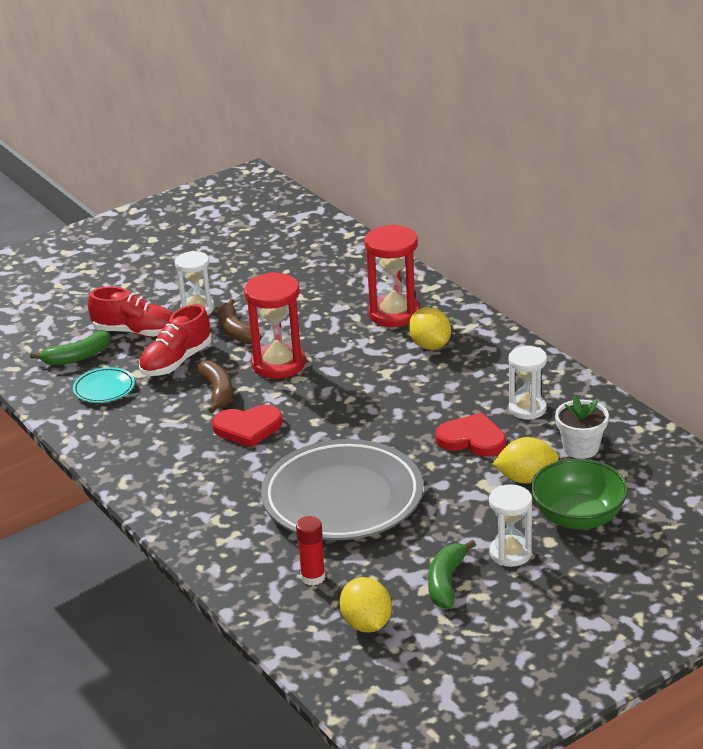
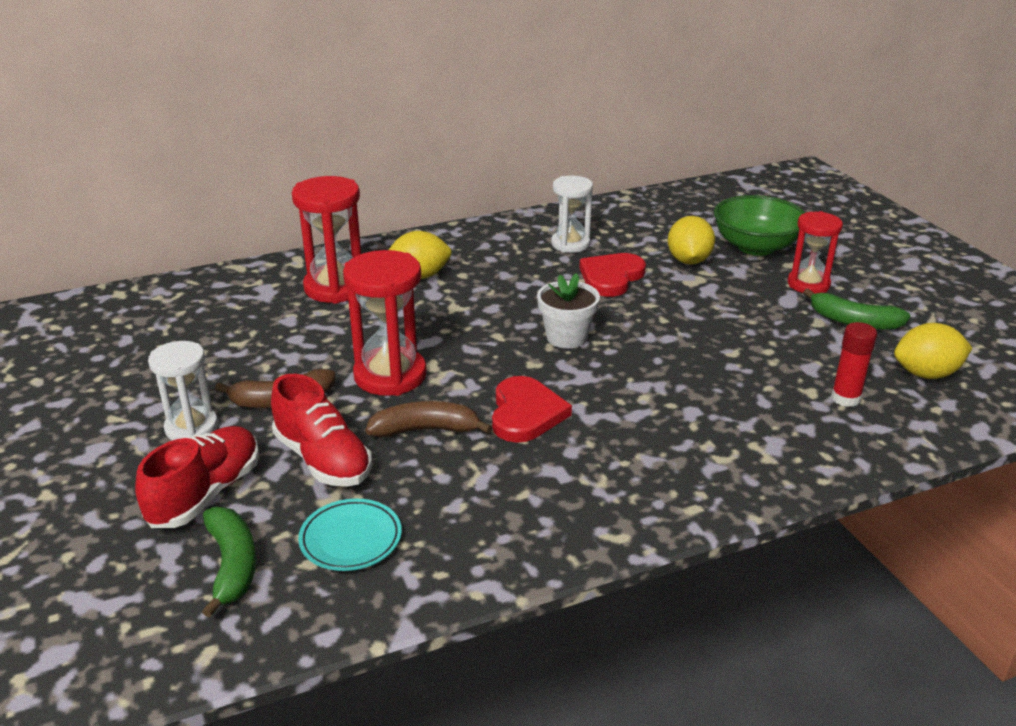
camera: 80 degrees left, 0 degrees up
grey plate [261,439,423,540] -> none
white hourglass [489,484,532,567] -> red hourglass [788,211,843,294]
white flower pot [555,395,609,459] -> white flower pot moved to [537,273,600,348]

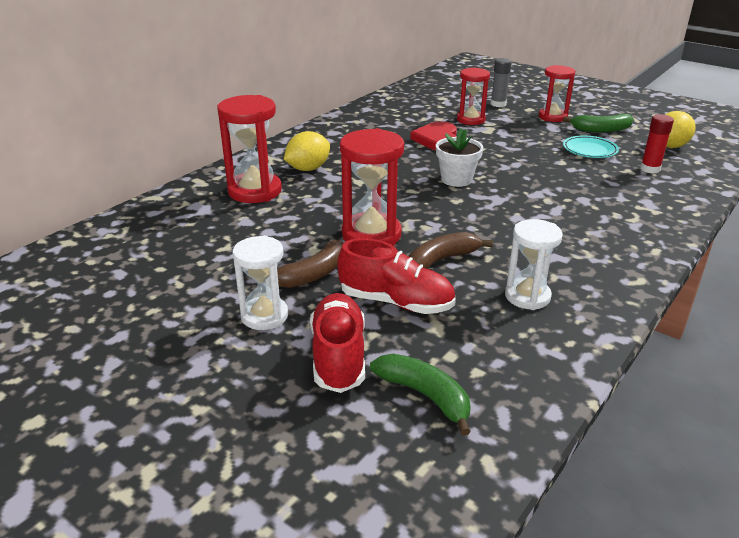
camera: 30 degrees left, 0 degrees up
turquoise plate [298,499,402,571] -> turquoise plate moved to [563,136,619,158]
red heart [492,376,572,443] -> none
white hourglass [551,176,593,253] -> white hourglass moved to [505,219,563,310]
yellow lemon [668,216,715,265] -> red hourglass [457,67,490,125]
green bowl [714,195,805,256] -> grey glue stick [491,58,512,107]

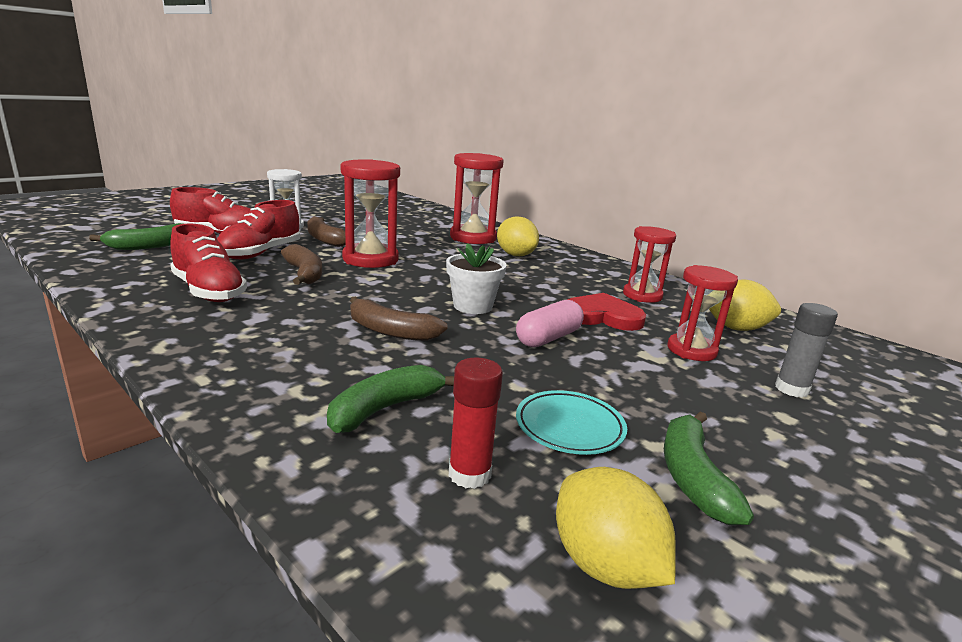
camera: 95 degrees right, 10 degrees down
white hourglass [505,219,563,310] -> red shoe [170,223,247,302]
red hourglass [539,65,575,122] -> red hourglass moved to [623,226,676,303]
none -> green banana [327,365,454,433]
none -> brown banana [350,297,448,341]
none -> pink capsule [516,300,584,347]
none -> yellow lemon [709,279,781,331]

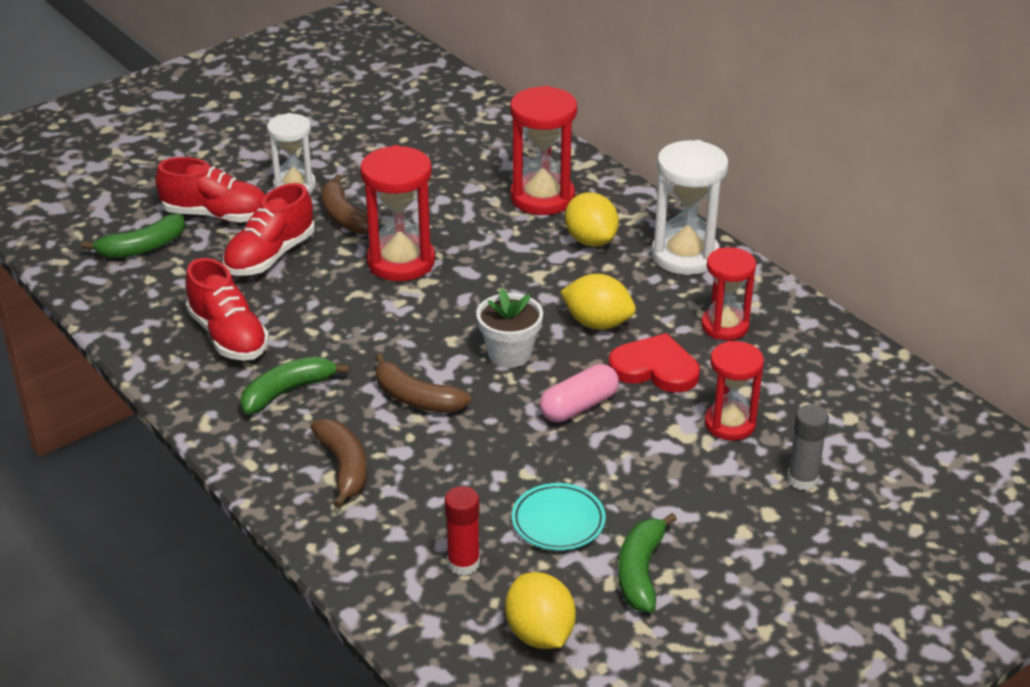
camera: 10 degrees right, 15 degrees up
brown banana [281,244,322,285] -> brown banana moved to [310,419,367,508]
green banana [327,365,454,433] -> green banana moved to [240,357,350,414]
yellow lemon [709,279,781,331] -> yellow lemon moved to [560,274,636,330]
none -> white hourglass [651,140,728,275]

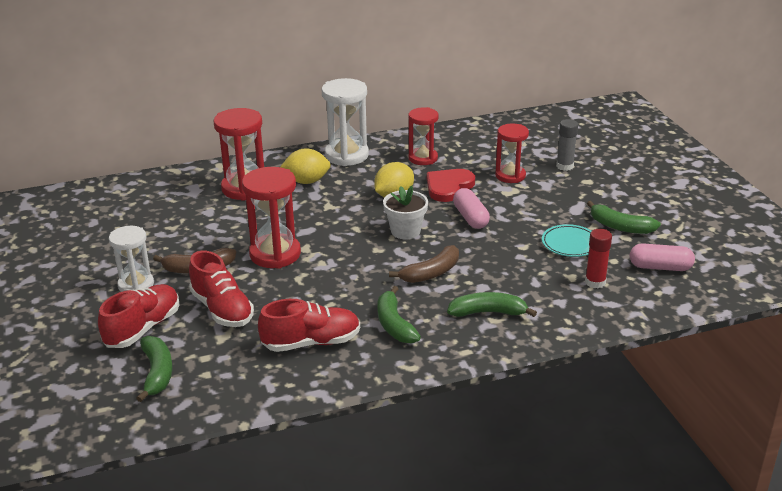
camera: 70 degrees left, 5 degrees down
brown banana [310,419,367,508] -> green banana [447,292,537,317]
yellow lemon [505,572,576,649] -> pink capsule [630,243,695,271]

